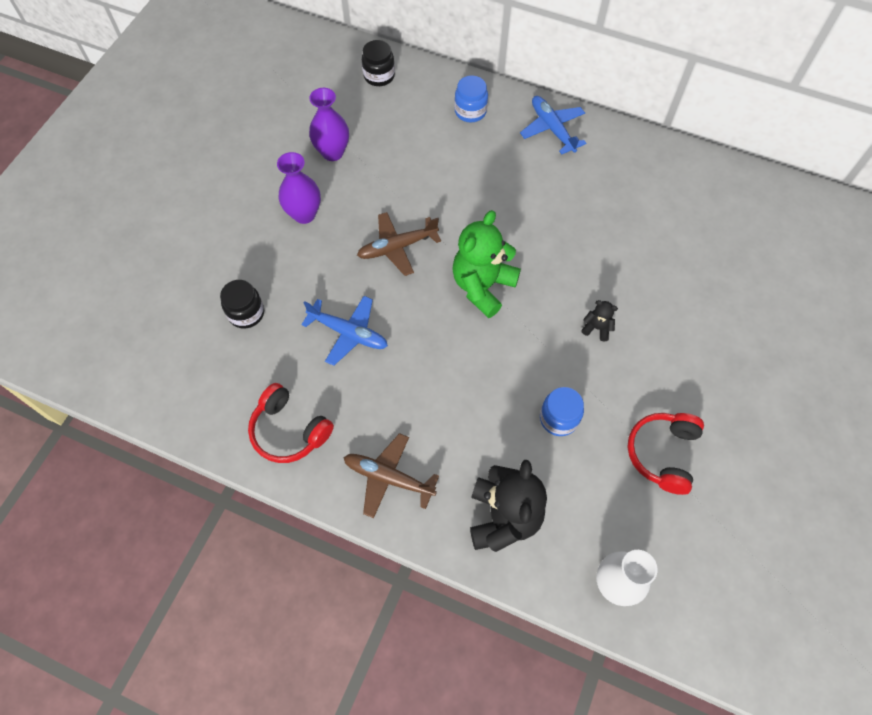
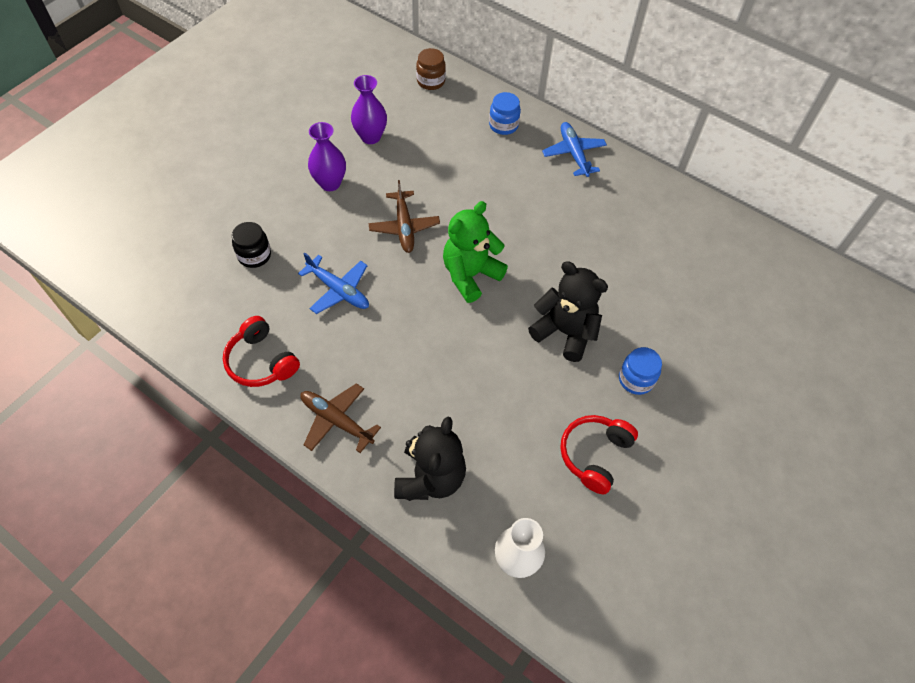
camera: 10 degrees right, 5 degrees down
brown plane [357,212,441,276] -> brown plane turned 90 degrees counterclockwise [368,180,440,253]
black jar [362,40,395,86] -> brown jar [416,48,446,90]
blue jar [540,387,584,436] -> blue jar moved to [619,347,662,395]
black teddy bear [581,300,618,341] -> black teddy bear [528,261,608,362], size x2.30

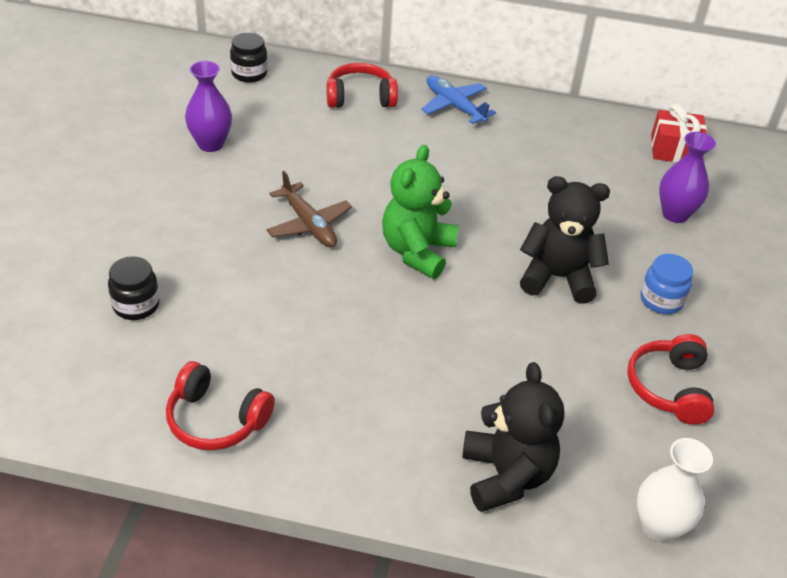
camera: 25 degrees left, 15 degrees down
blue plane [298,253,369,314] -> none
brown plane [300,383,381,453] -> none
purple vase [308,122,346,191] -> purple vase moved to [659,132,716,223]
brown jar [416,48,446,90] -> black jar [230,33,268,83]
blue jar [489,92,521,135] -> red headphones [327,63,398,108]
none -> red gift [651,103,707,163]

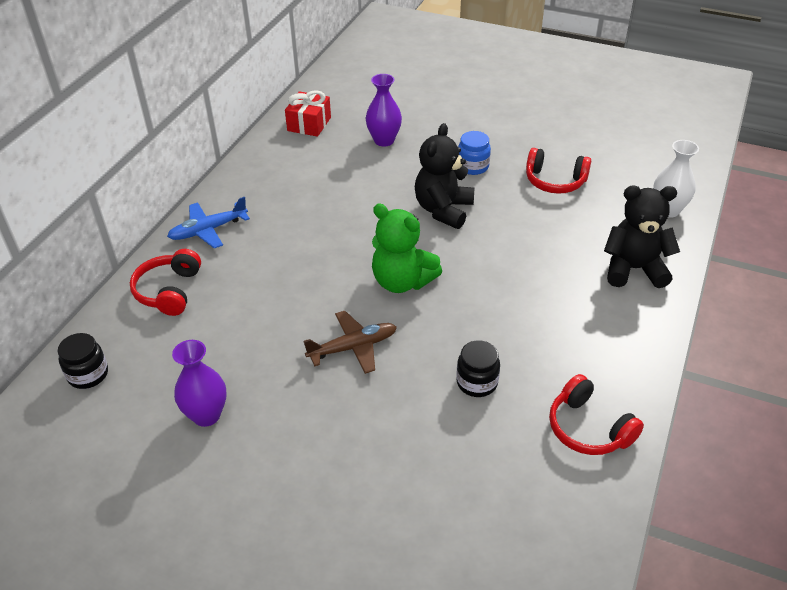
camera: 75 degrees left, 0 degrees up
black jar [108,256,160,320] -> black jar moved to [456,340,500,397]
red headphones [166,361,275,451] -> red headphones turned 105 degrees clockwise [549,374,644,455]

